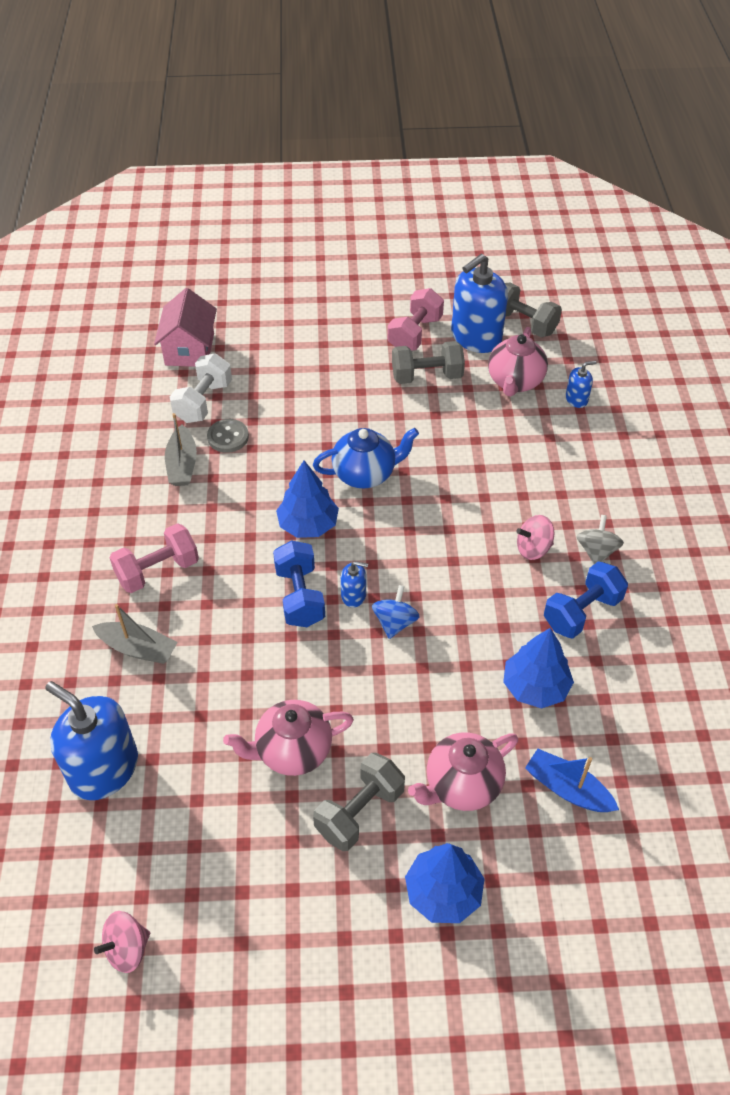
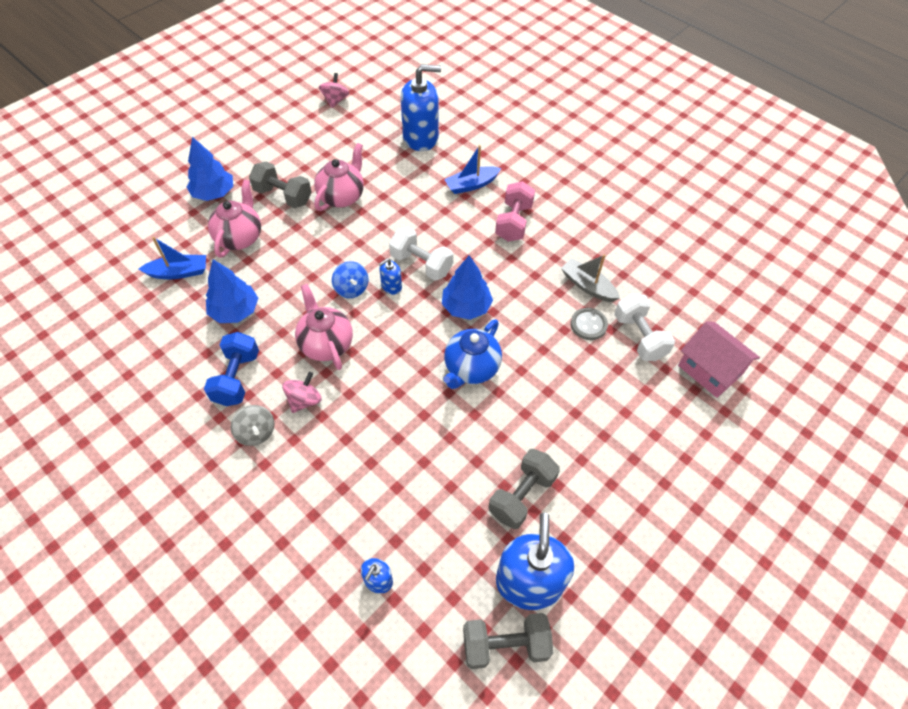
camera: 135 degrees right, 5 degrees up
grey boat [92,604,178,664] -> blue boat [444,145,501,194]
blue dumbbell [273,540,325,627] -> white dumbbell [389,227,453,281]
grey dumbbell [313,753,405,851] -> grey dumbbell turned 60 degrees counterclockwise [249,162,312,208]
pink dumbbell [388,288,444,351] -> none
pink teapot [488,327,548,397] -> pink teapot moved to [295,284,353,370]

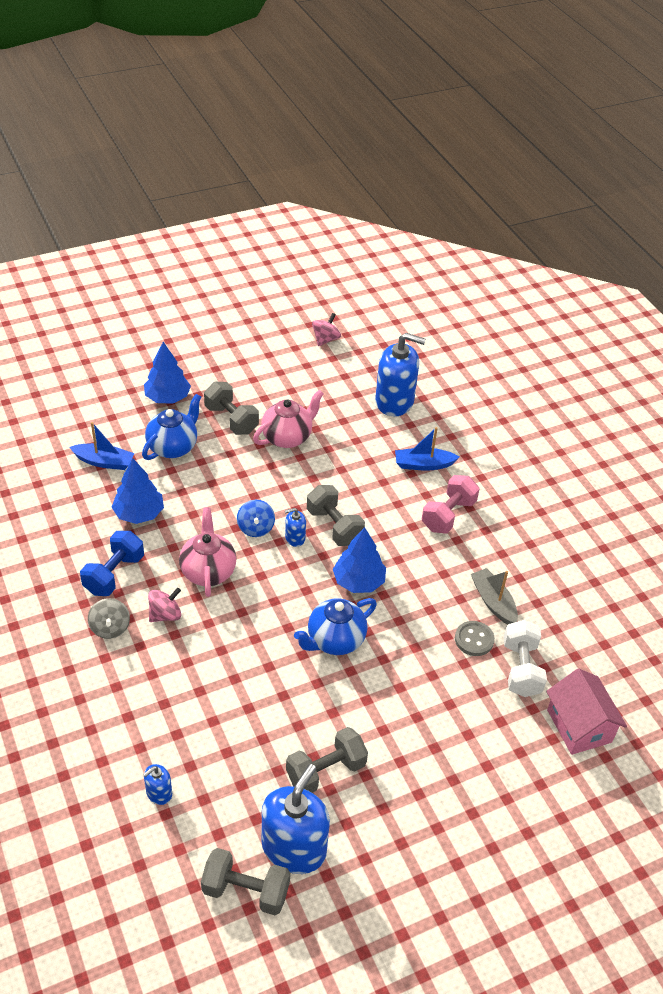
camera: 20 degrees right, 10 degrees down
pink teapot [208,180,261,258] -> blue teapot [142,394,201,460]
white dumbbell [389,227,453,281] -> grey dumbbell [307,485,365,546]

